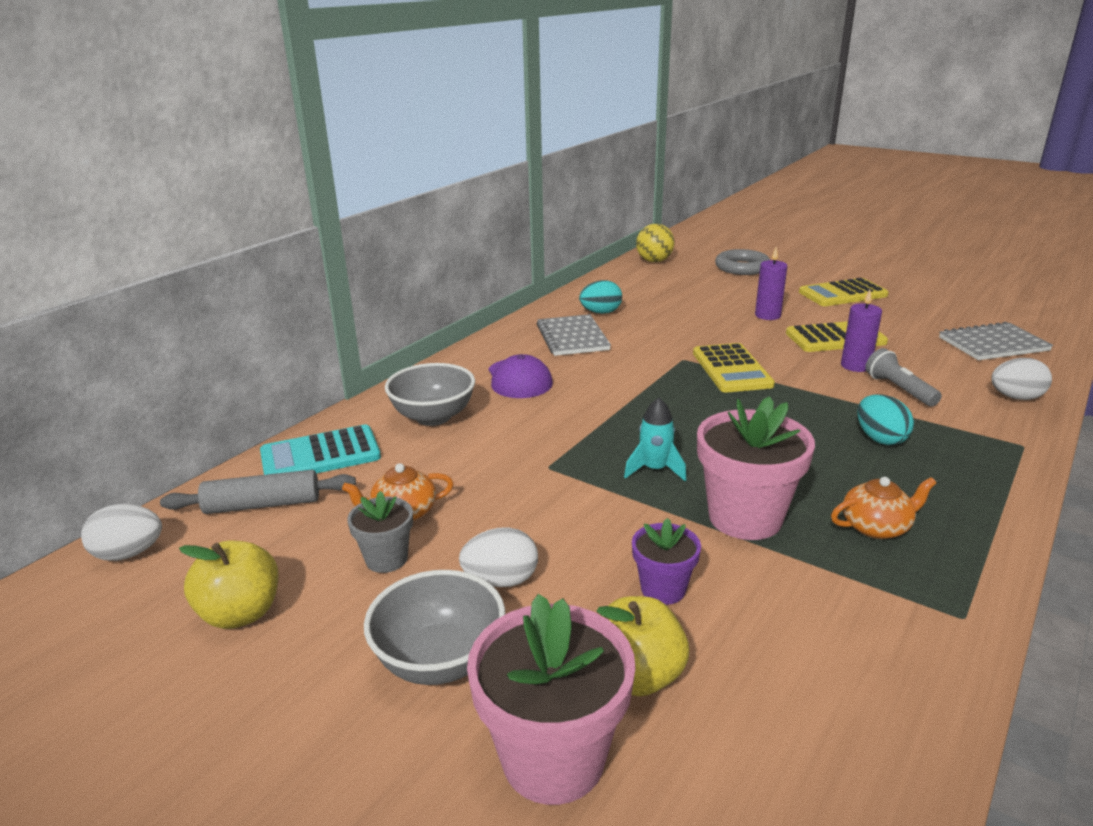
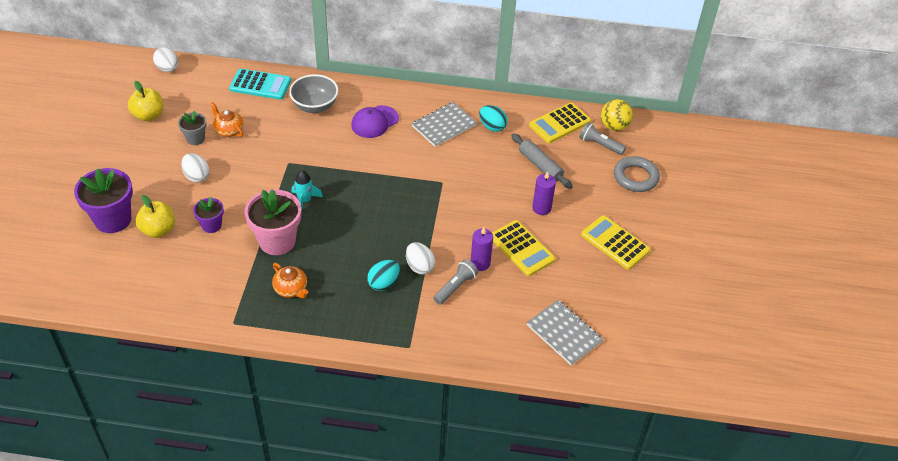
camera: 60 degrees right, 20 degrees up
grey rolling pin [160,470,356,514] -> grey rolling pin moved to [511,133,573,189]
turquoise calculator [260,425,381,475] -> turquoise calculator turned 150 degrees clockwise [229,69,291,100]
grey bowl [364,570,505,685] -> none
pink flower pot [467,594,636,805] -> purple flower pot [74,168,133,233]
yellow calculator [693,343,775,393] -> yellow calculator moved to [529,103,591,143]
white egg [991,358,1052,400] -> white egg moved to [406,242,435,275]
none -> grey flashlight [579,122,626,155]

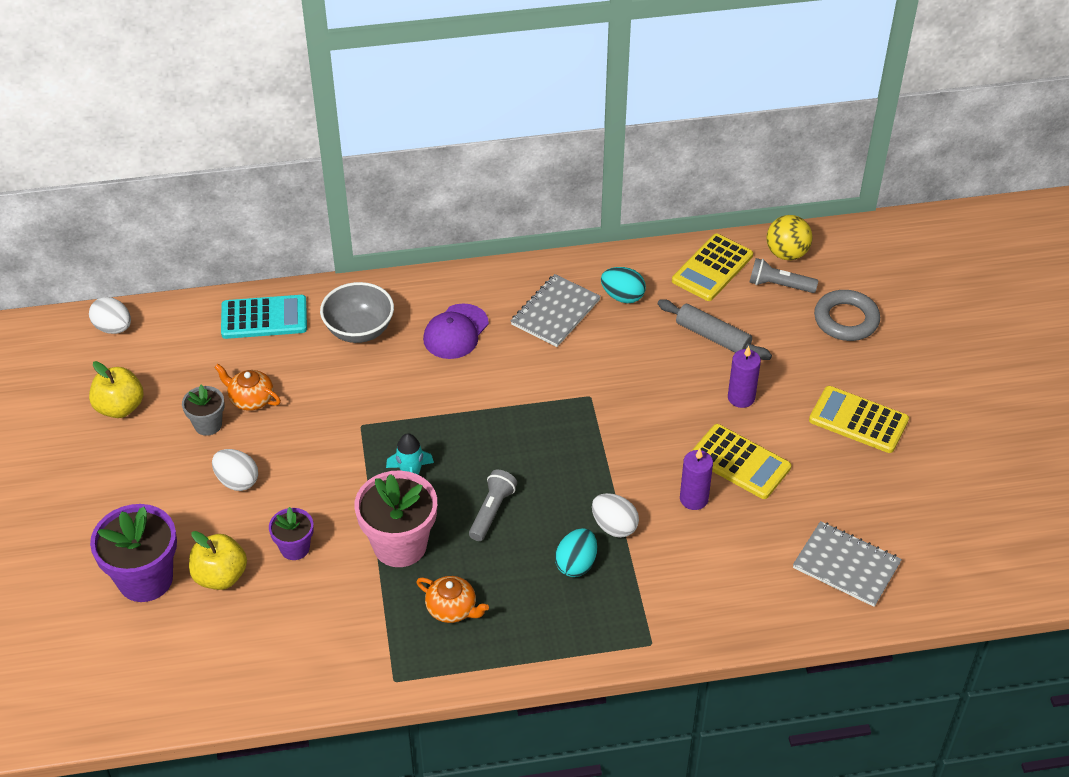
camera: 15 degrees left, 0 degrees up
grey flashlight [433,259,478,305] -> grey flashlight moved to [469,470,517,541]

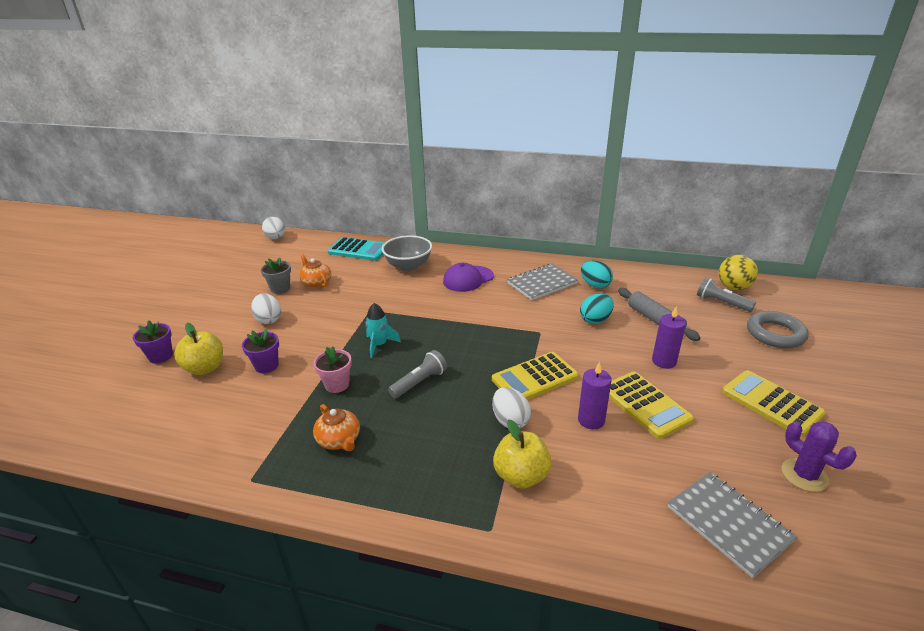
camera: 25 degrees right, 15 degrees down
yellow apple [89,361,143,418] -> yellow apple moved to [493,420,552,489]
purple flower pot [90,504,177,602] -> purple flower pot [133,321,173,363], size x0.54
pink flower pot [354,470,437,567] -> pink flower pot [314,346,352,393], size x0.54
turquoise egg [555,528,597,577] -> turquoise egg moved to [580,294,614,324]
yellow calculator [672,234,753,301] -> yellow calculator moved to [492,352,579,400]
none -> purple cactus [782,421,857,492]

